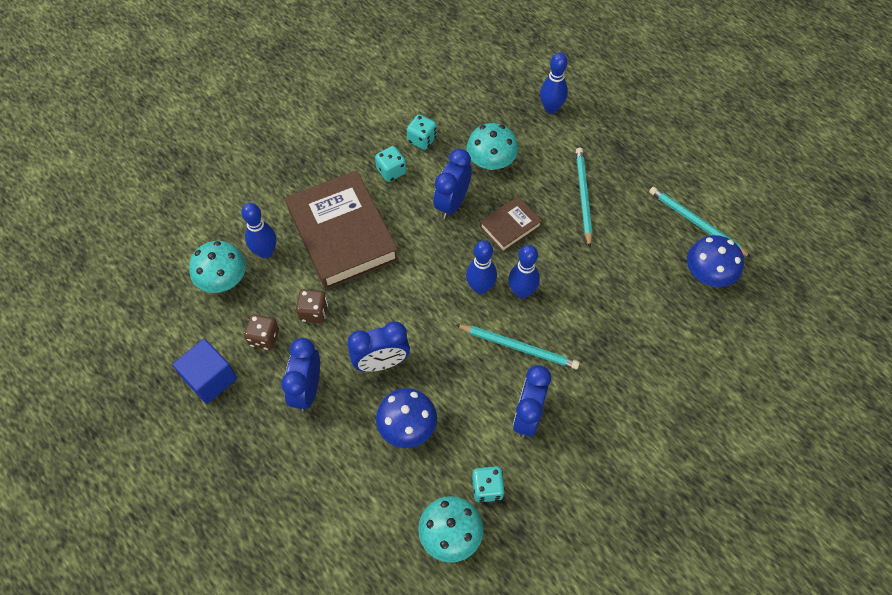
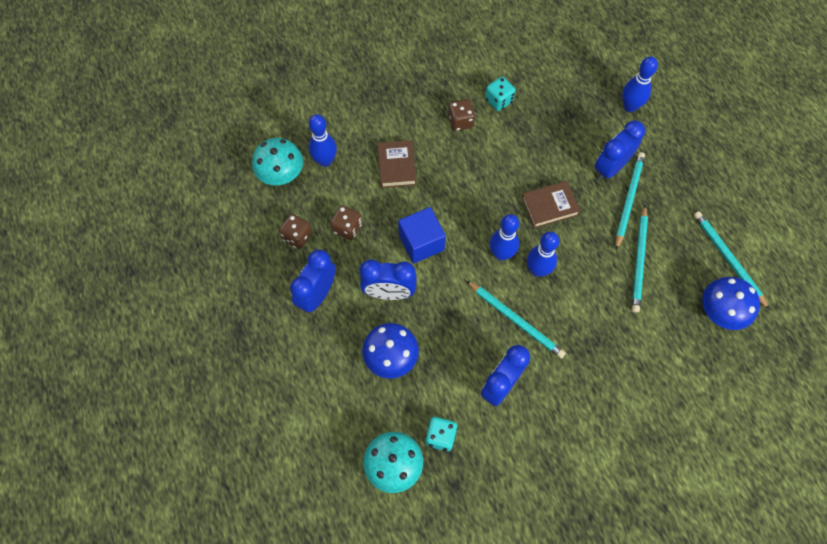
camera: 20 degrees right, 5 degrees up
blue cube [172,339,237,404] -> blue cube moved to [398,207,446,263]
brown book [285,170,399,290] -> brown book [377,140,416,188], size x0.48
turquoise dice [375,146,406,182] -> brown dice [448,99,475,131]
blue clock [434,149,472,219] -> blue clock moved to [595,121,645,181]
turquoise mushroom [467,123,518,170] -> none
none -> turquoise pencil [632,205,648,313]

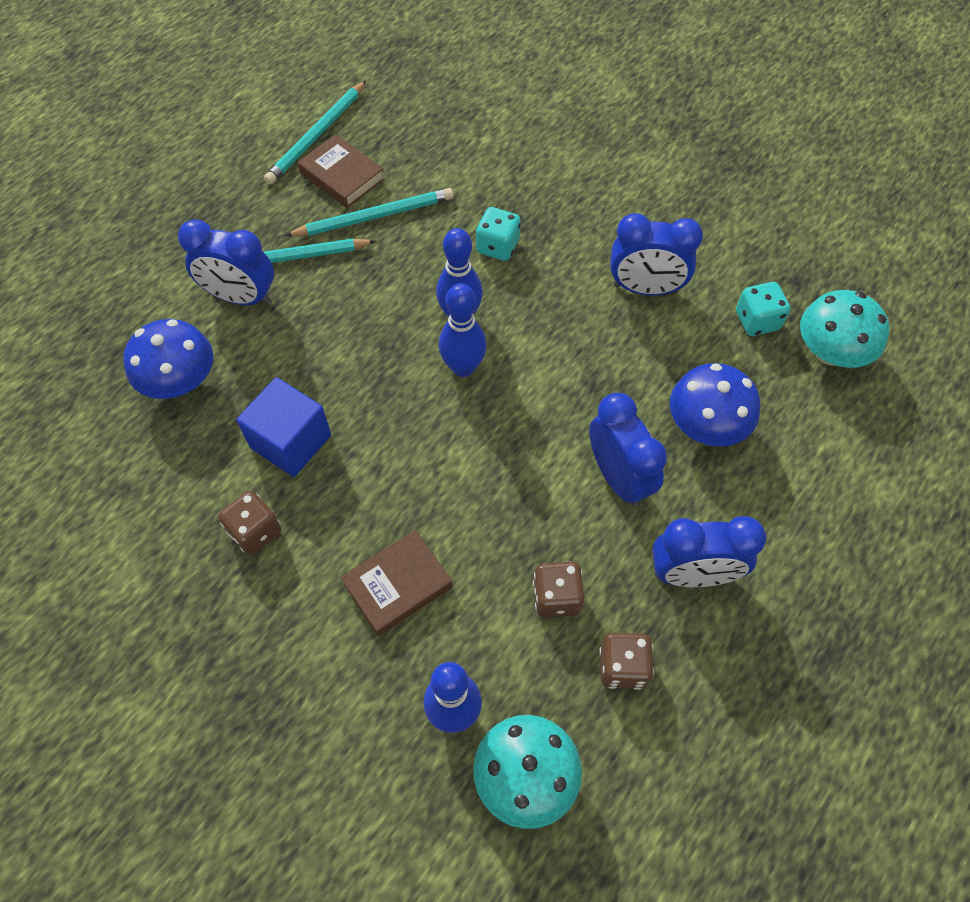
camera: 120 degrees left, 5 degrees down
blue cube [398,207,446,263] -> blue cube moved to [236,377,331,477]
turquoise pencil [467,281,566,359] -> none
turquoise dice [485,77,516,111] -> turquoise dice moved to [476,207,521,261]
brown book [522,181,580,228] -> brown book moved to [298,134,385,208]
blue bowling pin [622,57,658,112] -> none
blue mushroom [702,277,760,330] -> blue mushroom moved to [123,319,213,399]

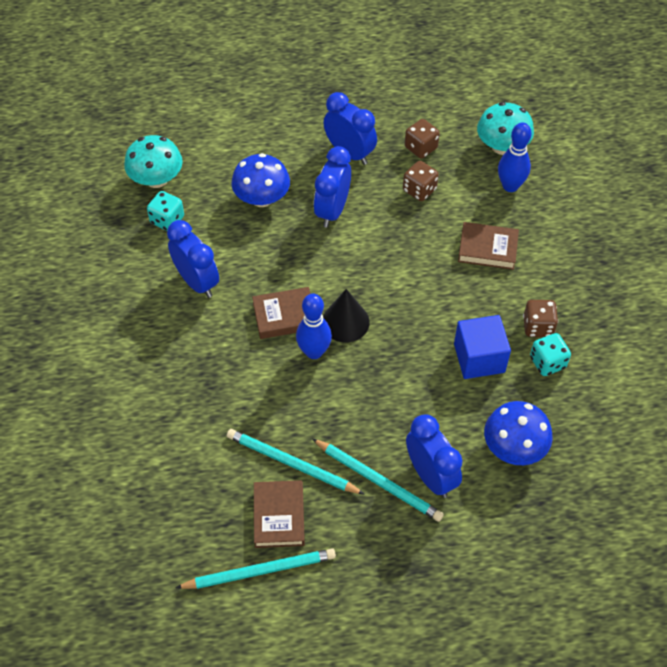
camera: 135 degrees left, 5 degrees down
blue bowling pin [439,283,487,377] -> black cone [323,289,370,342]
turquoise dice [476,207,521,261] -> turquoise dice moved to [530,333,571,376]
none -> brown book [252,287,311,339]

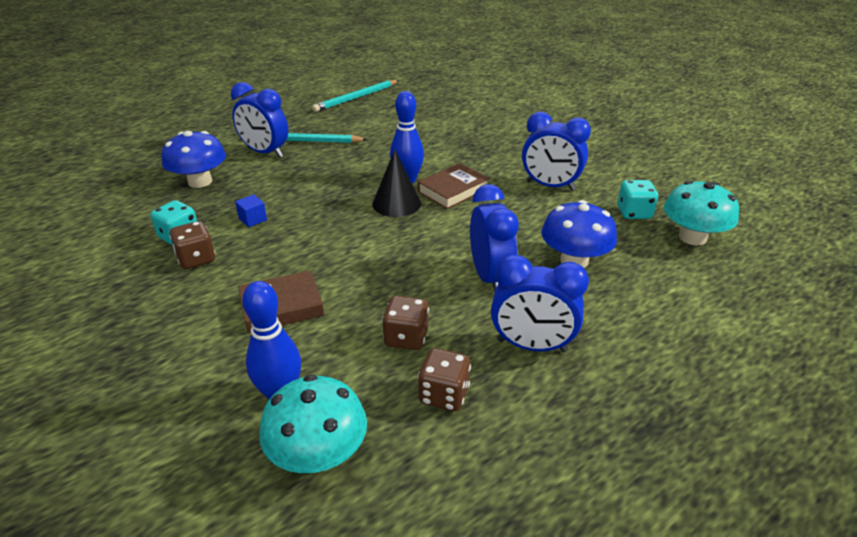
camera: 150 degrees right, 20 degrees down
turquoise pencil [227,429,364,494] -> none
brown book [254,480,305,548] -> none
blue cube [454,315,511,379] -> blue cube [235,195,267,227], size x0.47

